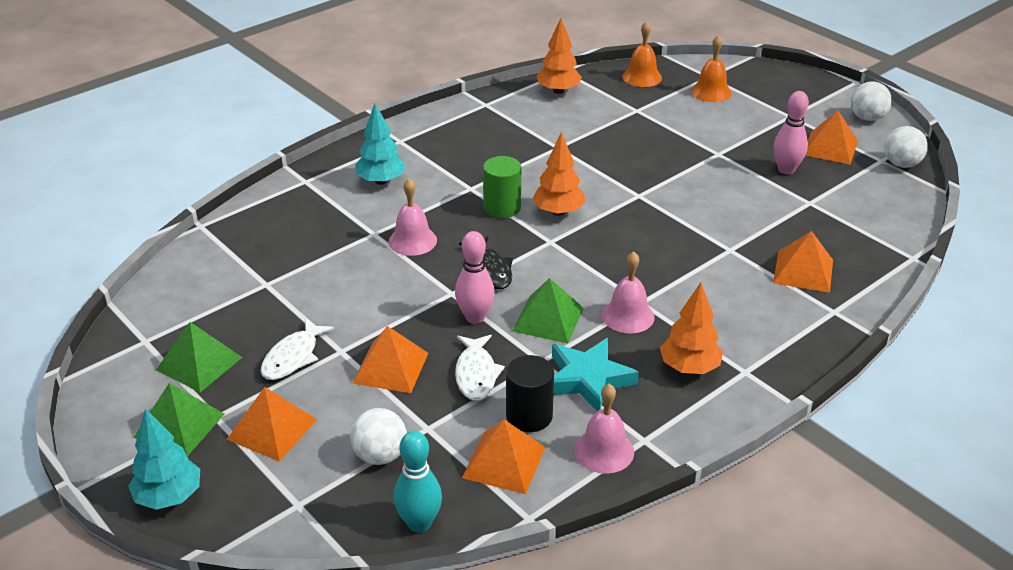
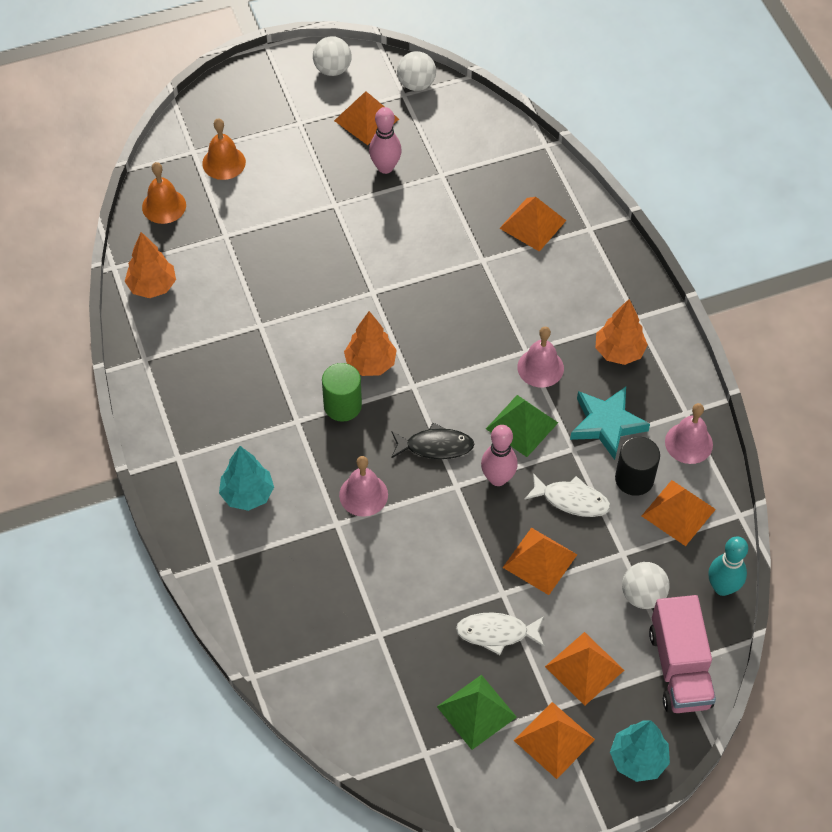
camera: 70 degrees left, 20 degrees up
green pyramid [133,383,224,456] -> orange pyramid [514,702,595,779]
white fish [260,317,334,380] -> white fish turned 135 degrees clockwise [456,612,544,655]
none -> pink truck [649,595,716,713]

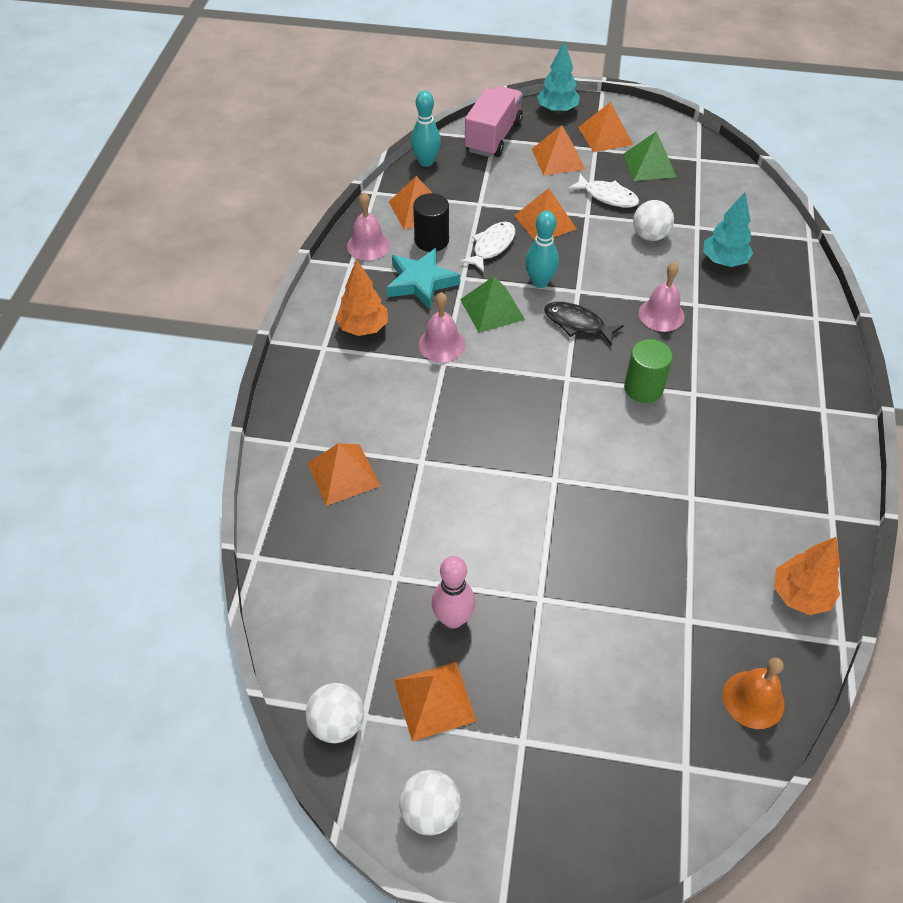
camera: 150 degrees left, 5 degrees down
orange bell [202,118,246,180] -> none
turquoise tree [219,446,274,511] -> turquoise tree moved to [703,192,753,267]
orange tree [344,311,397,376] -> none
pink bowling pin [481,425,518,486] -> turquoise bowling pin [525,211,559,288]
white fish [524,473,610,517] -> white fish turned 75 degrees clockwise [460,222,515,272]
white ball [622,562,670,609] -> white ball moved to [633,200,674,241]

